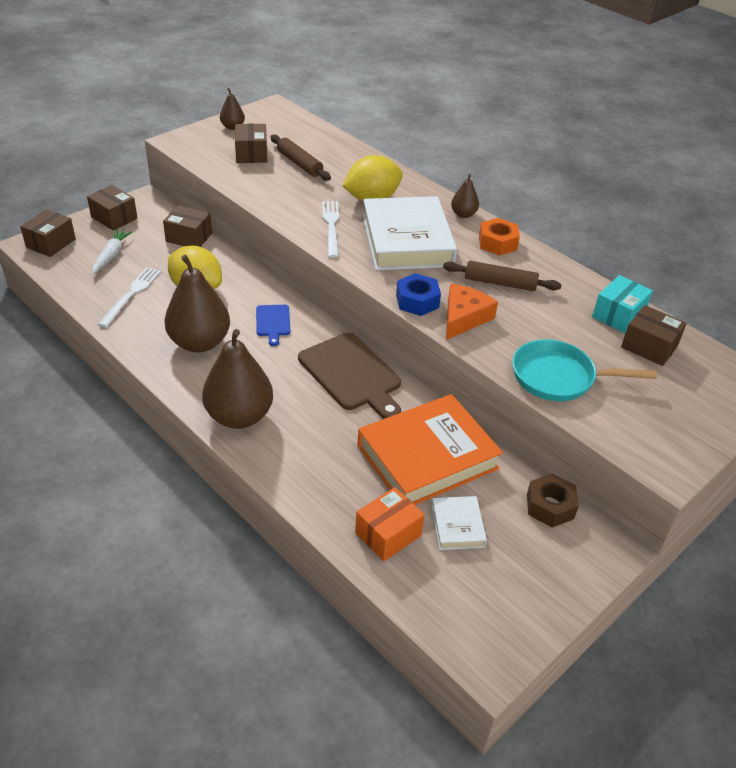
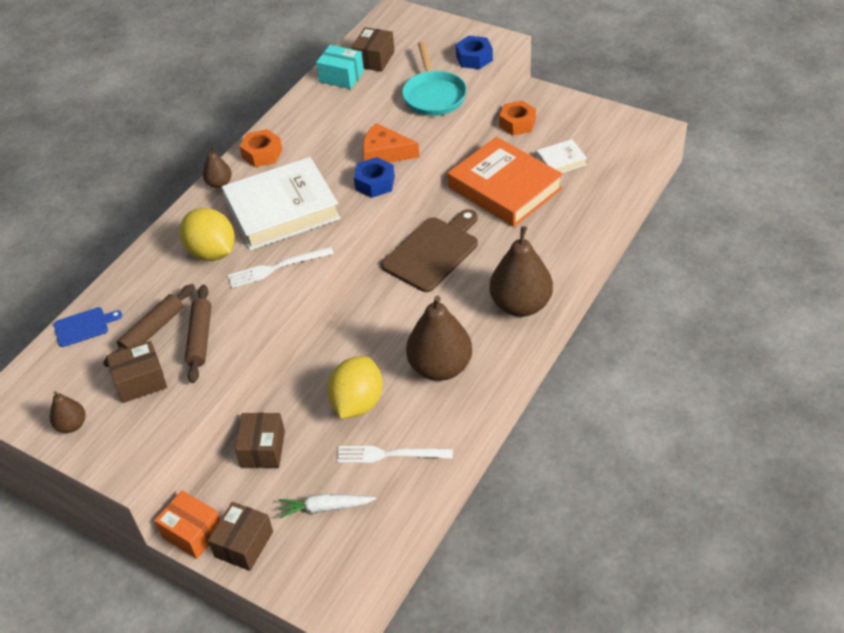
camera: 100 degrees left, 5 degrees up
brown box [20,209,76,257] -> none
blue cutting board [256,305,290,346] -> blue cutting board moved to [54,307,122,347]
orange box [355,487,425,561] -> orange box moved to [154,490,221,559]
brown rolling pin [443,261,562,291] -> brown rolling pin moved to [185,285,211,383]
brown nut [527,473,579,528] -> orange nut [499,101,536,135]
none -> blue nut [455,36,493,69]

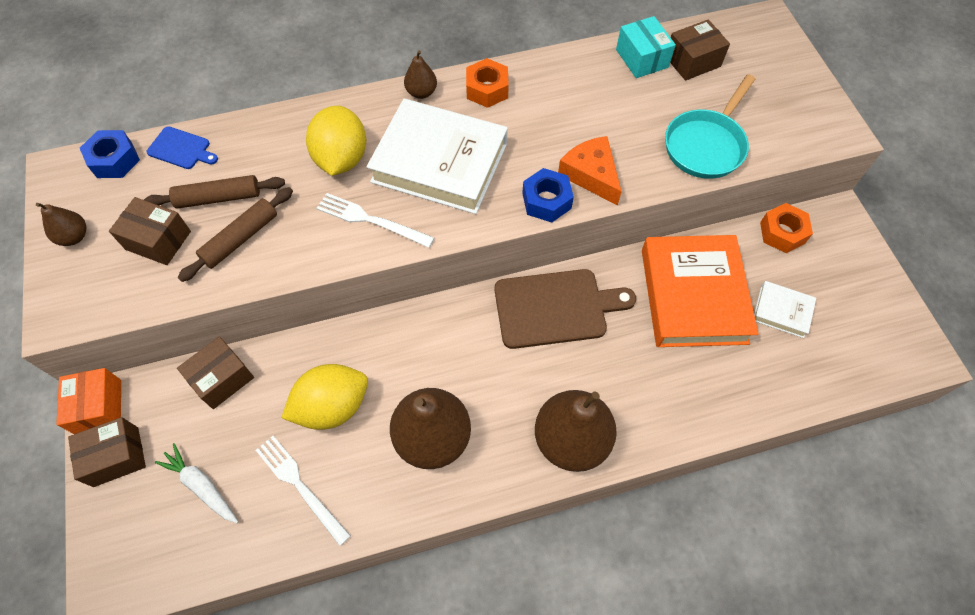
camera: 40 degrees right, 15 degrees up
blue nut [455,36,493,69] -> blue nut moved to [80,130,140,178]

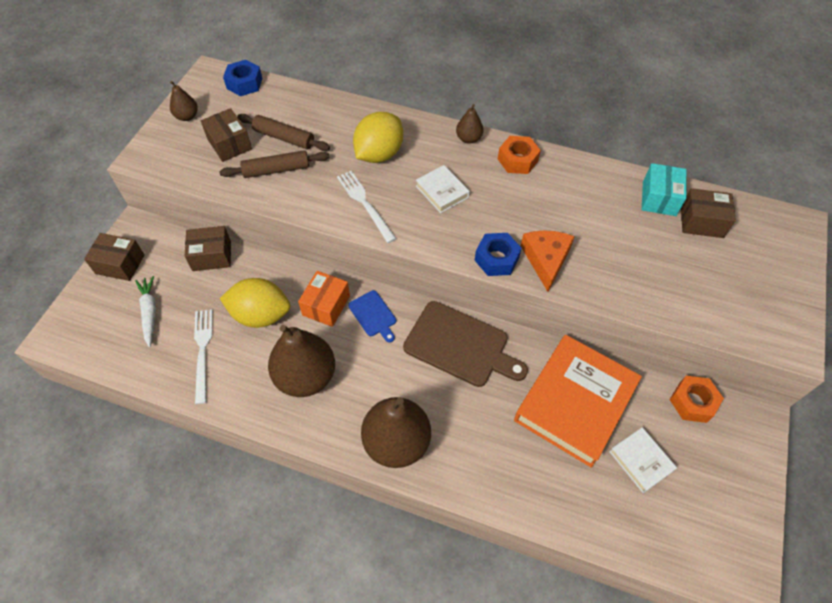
camera: 35 degrees right, 5 degrees down
orange box [56,368,121,434] -> orange box moved to [298,271,350,327]
blue cutting board [146,126,218,169] -> blue cutting board moved to [348,290,396,343]
white book [367,98,508,214] -> white book [416,165,470,213], size x0.46
turquoise pan [665,74,755,179] -> none

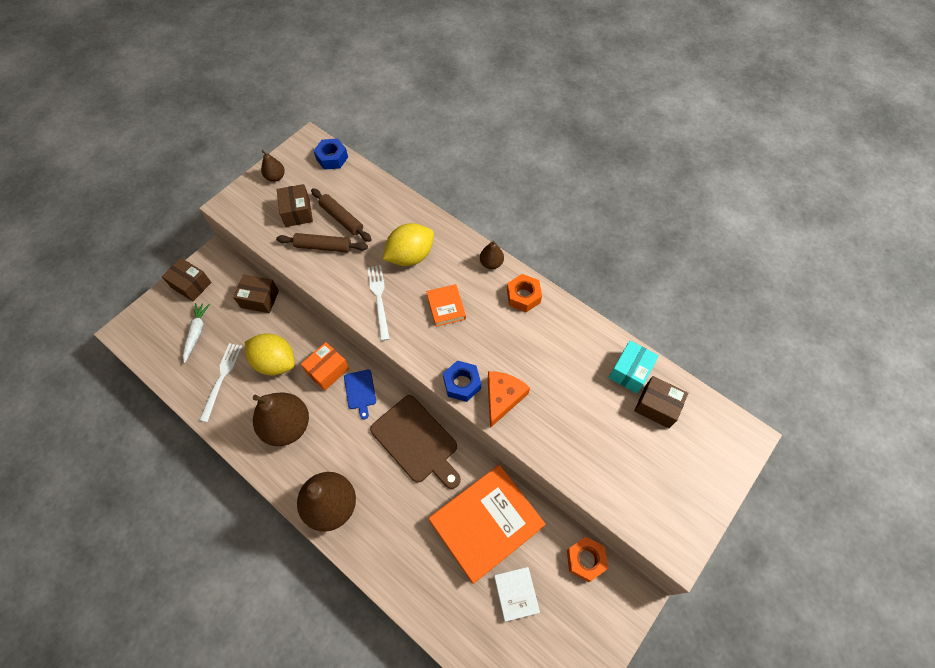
camera: 20 degrees right, 5 degrees up
white book [416,165,470,213] -> orange book [426,284,466,327]

